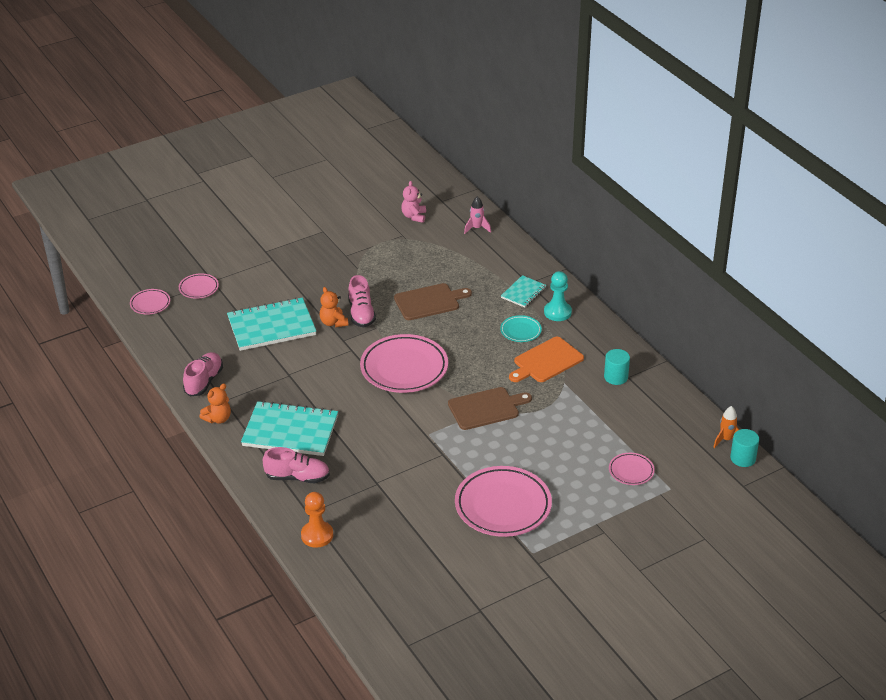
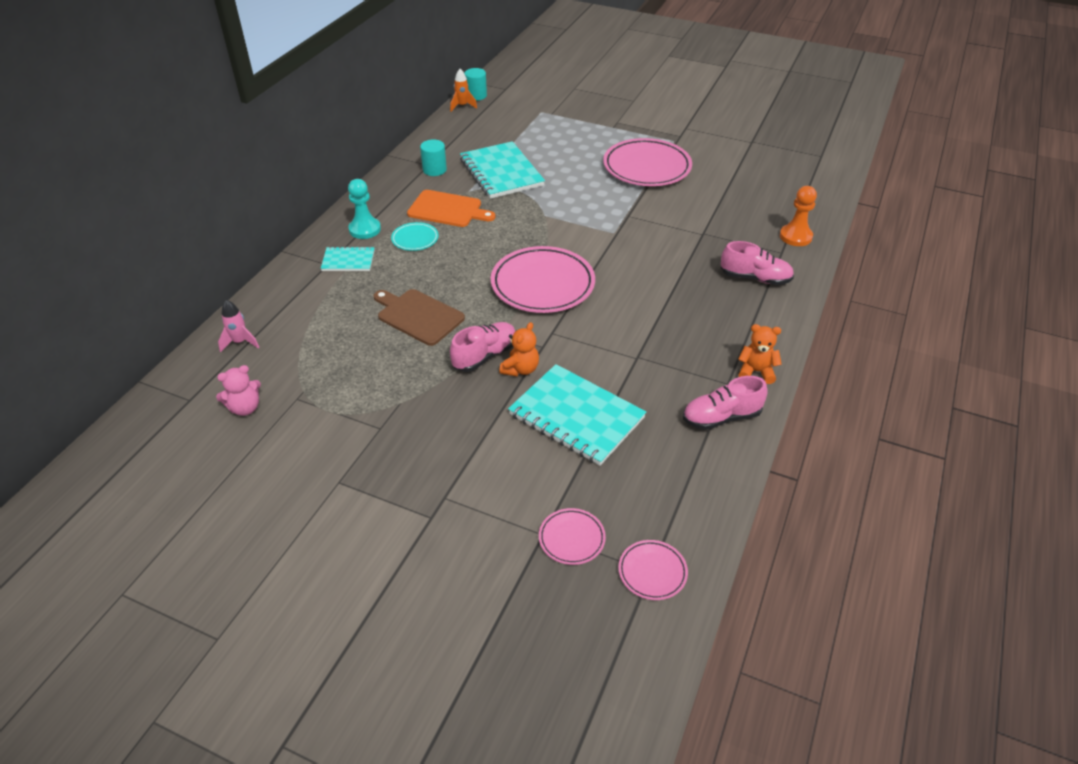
camera: 125 degrees left, 5 degrees up
turquoise notebook [241,401,338,456] -> turquoise notebook moved to [460,141,545,199]
pink shoe [263,447,330,483] -> pink shoe turned 135 degrees clockwise [721,241,794,285]
brown cutting board [448,387,532,430] -> none
pink plate [609,453,655,485] -> none

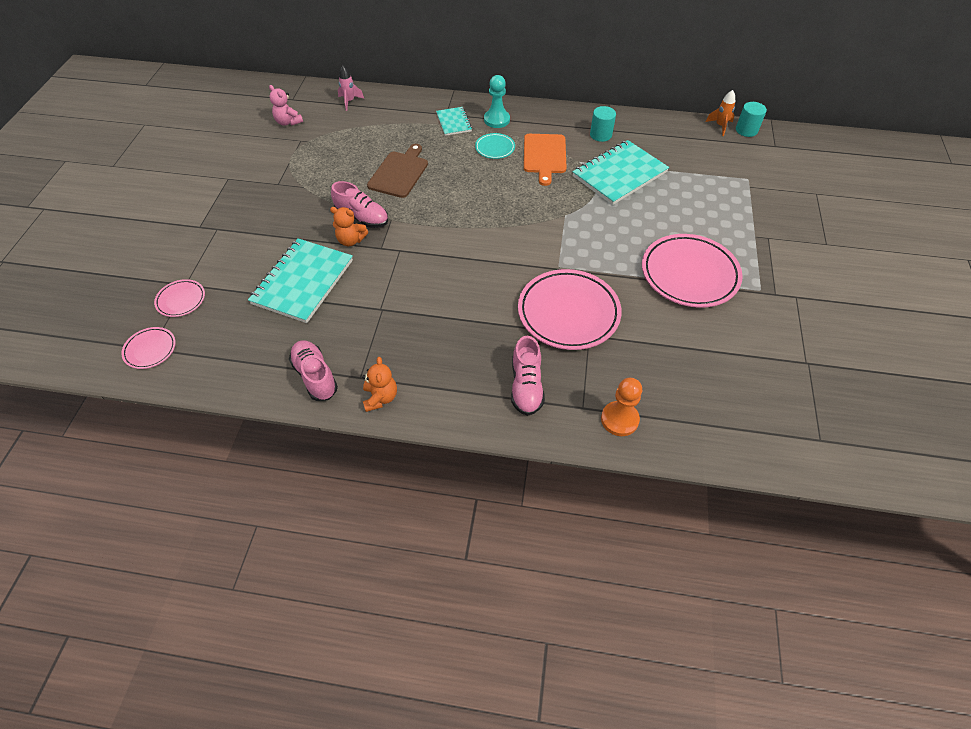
camera: 75 degrees right, 10 degrees up
pink plate [491,246,595,313] -> pink plate moved to [518,269,622,350]

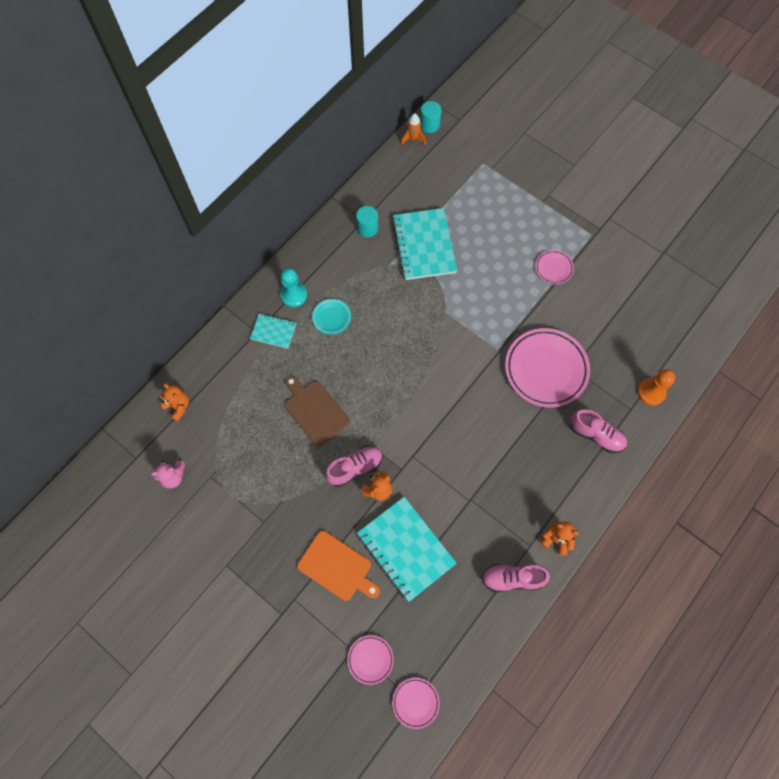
camera: 60 degrees left, 15 degrees up
pink rocket [338,66,364,111] -> orange teddy bear [160,383,189,422]
orange cutting board [524,134,567,186] -> orange cutting board moved to [297,531,380,601]
pink plate [642,234,743,308] -> pink plate [535,250,574,284], size x0.48

